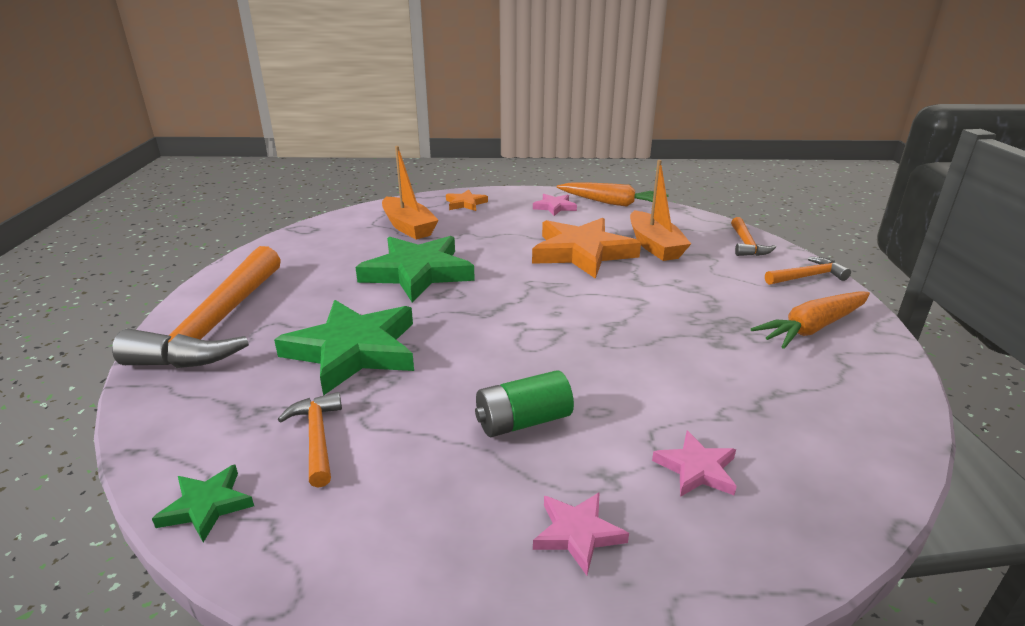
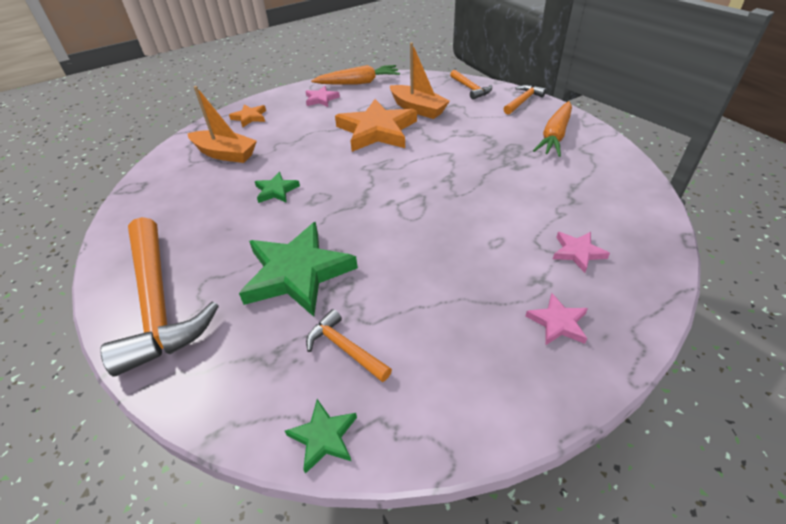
camera: 30 degrees left, 15 degrees up
green star [355,236,475,302] -> green star [255,172,300,203], size x0.47
green battery [475,370,574,437] -> none

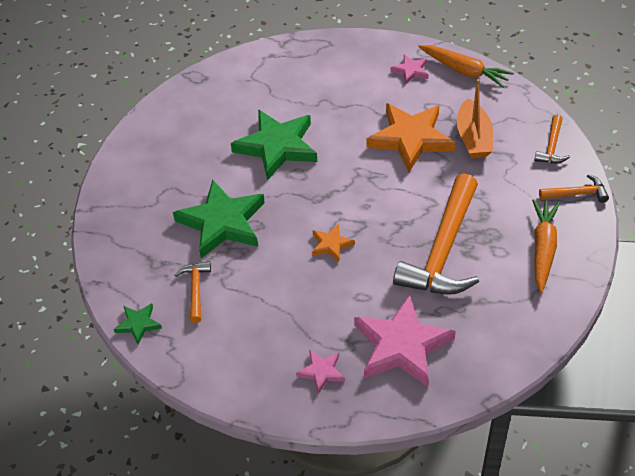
camera: 45 degrees right, 5 degrees up
orange hammer [100,217,219,376] -> orange hammer moved to [393,173,479,295]
orange boat [187,86,257,163] -> none
orange star [229,105,266,128] -> orange star moved to [312,224,355,262]
green star [255,172,300,203] -> green star [231,109,317,180], size x2.12
orange carrot [533,101,572,157] -> orange carrot turned 120 degrees clockwise [532,199,560,293]
pink star [553,232,610,273] -> pink star [354,294,456,387], size x2.12

